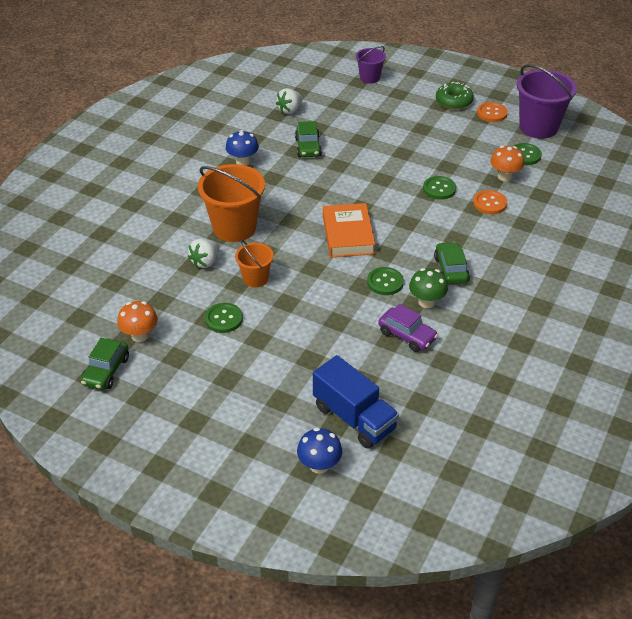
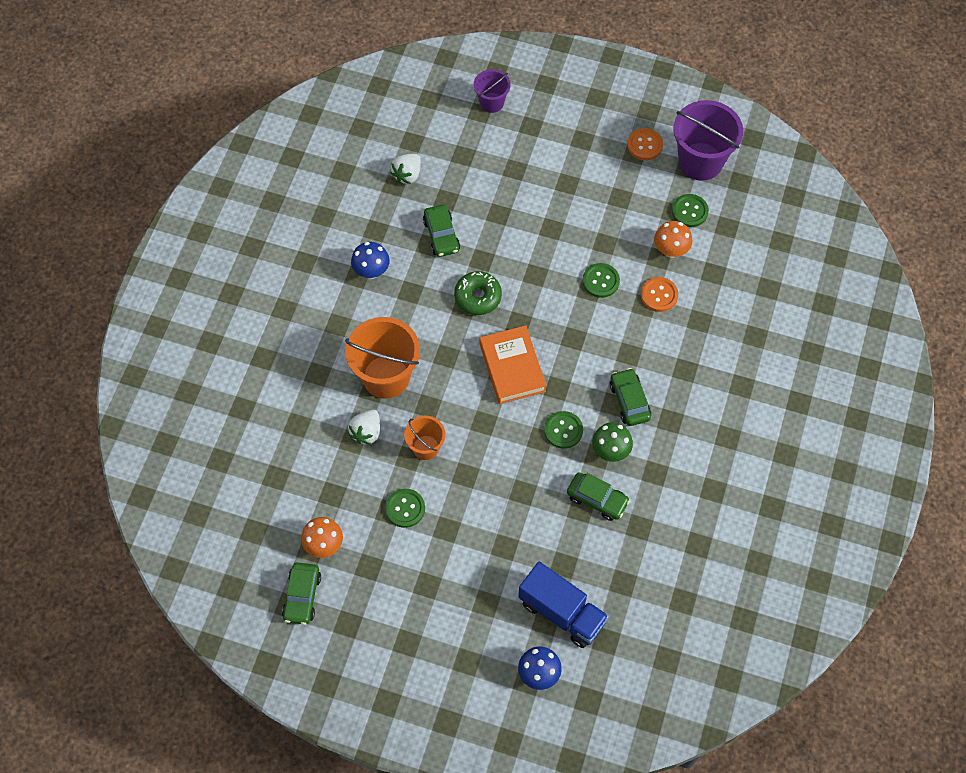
camera: 10 degrees left, 20 degrees up
purple car [378,304,438,352] -> green car [567,473,630,521]
green donut [436,82,474,110] -> green donut moved to [454,271,502,315]

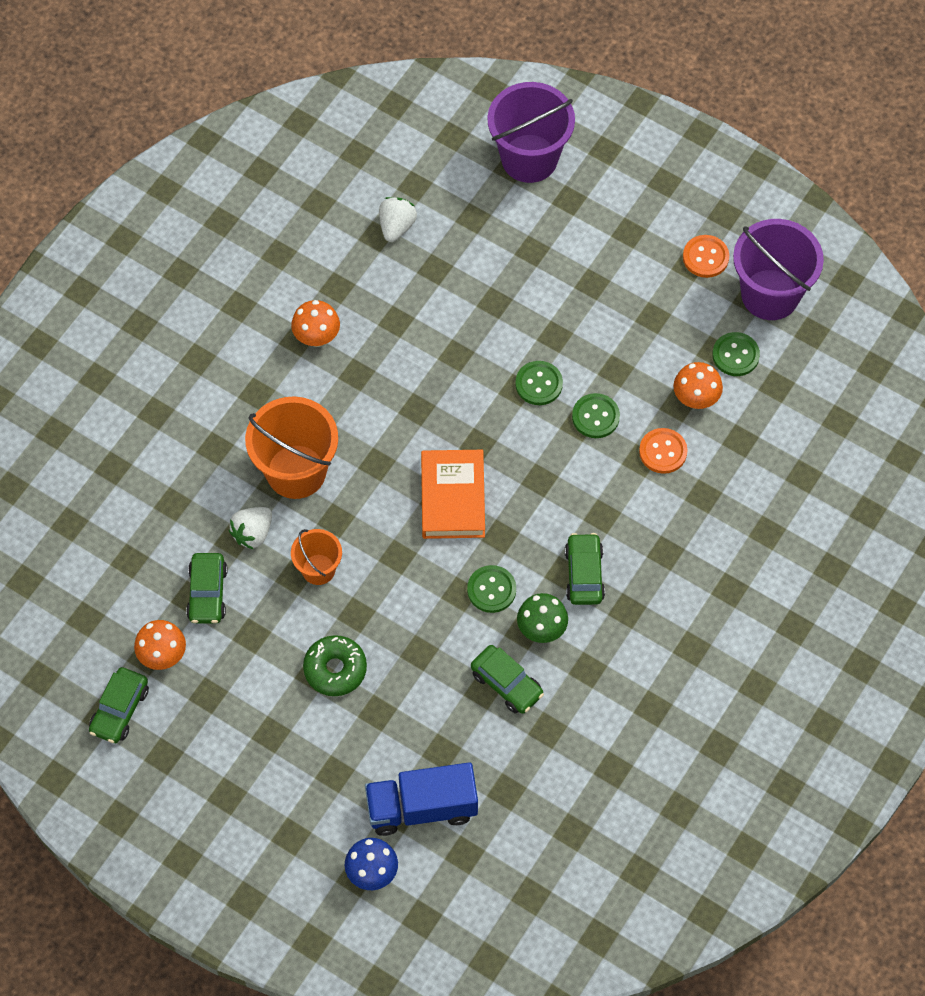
camera: 15 degrees right, 0 degrees up
blue mushroom [351,242,390,279] -> orange mushroom [291,300,340,347]
green button [385,489,425,528] -> green button moved to [515,361,563,405]
white strawberry [390,154,421,184] -> white strawberry turned 150 degrees clockwise [379,197,417,242]
green car [423,205,460,257] -> green car moved to [186,553,228,624]
green donut [454,271,502,315] -> green donut moved to [303,635,367,696]
purple bucket [474,69,511,113] -> purple bucket [488,82,575,183], size x1.82
blue truck [518,562,609,648] -> blue truck turned 120 degrees clockwise [365,762,478,836]

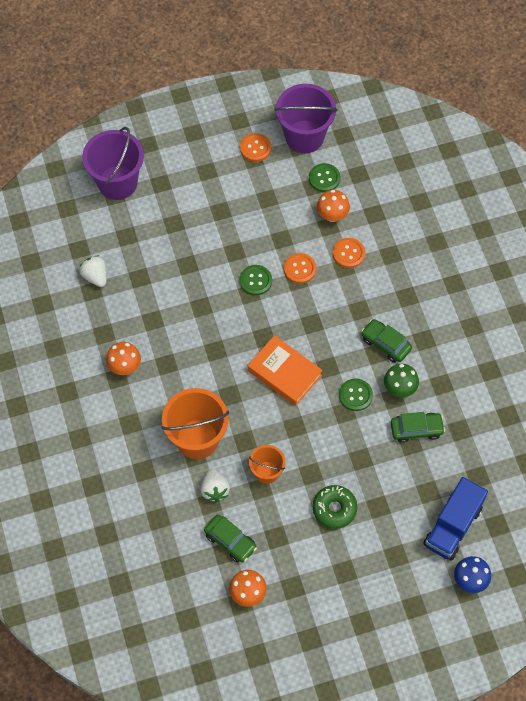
camera: 50 degrees left, 0 degrees up
green car [89,667,149,743] -> none
green button [572,393,620,438] -> orange button [284,253,316,284]

